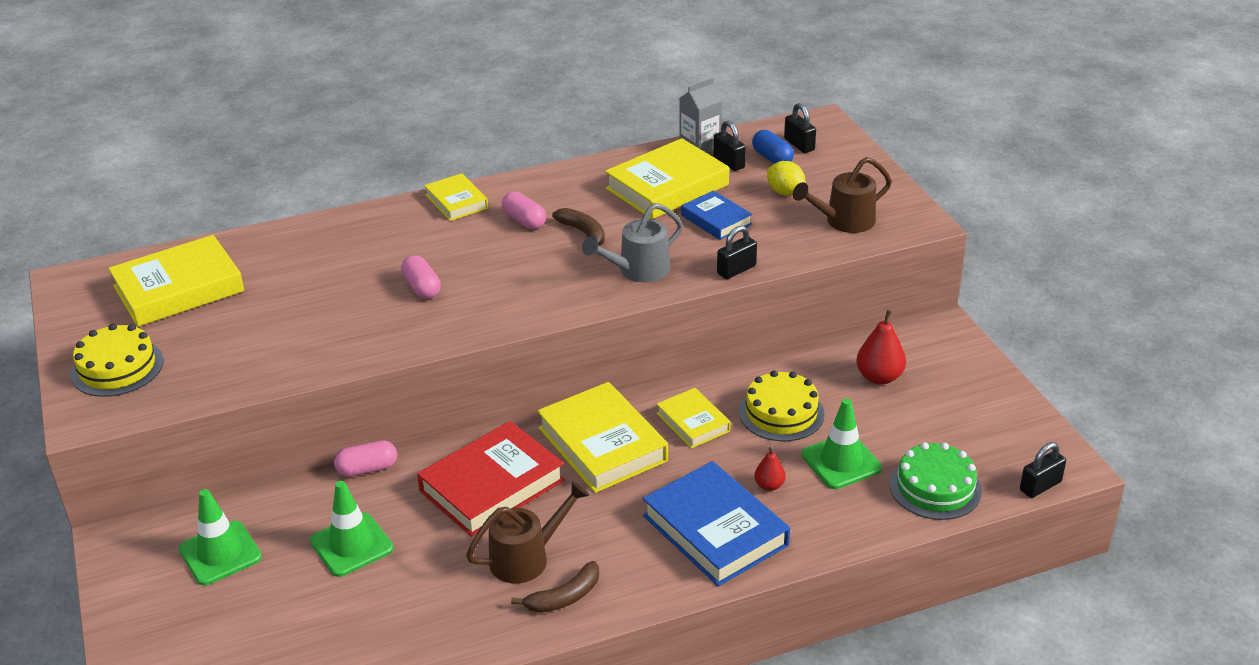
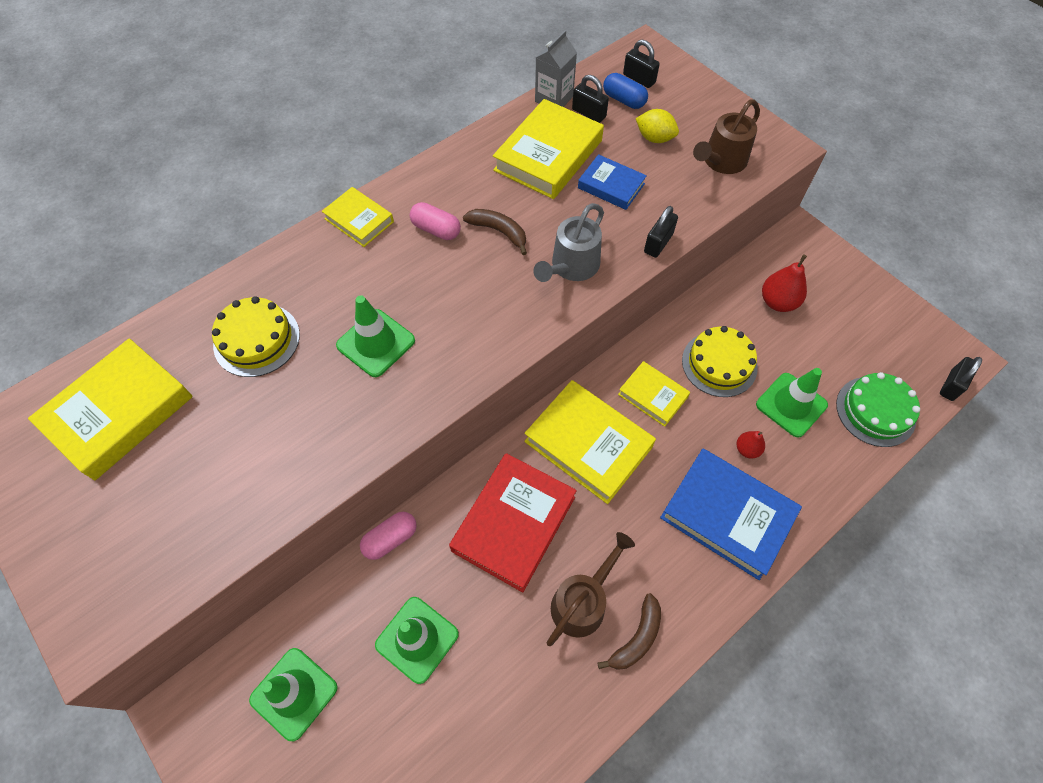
camera: 20 degrees left, 25 degrees up
yellow cake [71,324,163,397] -> yellow cake moved to [212,296,300,377]
pink capsule [401,255,441,299] -> green traffic cone [336,295,415,377]

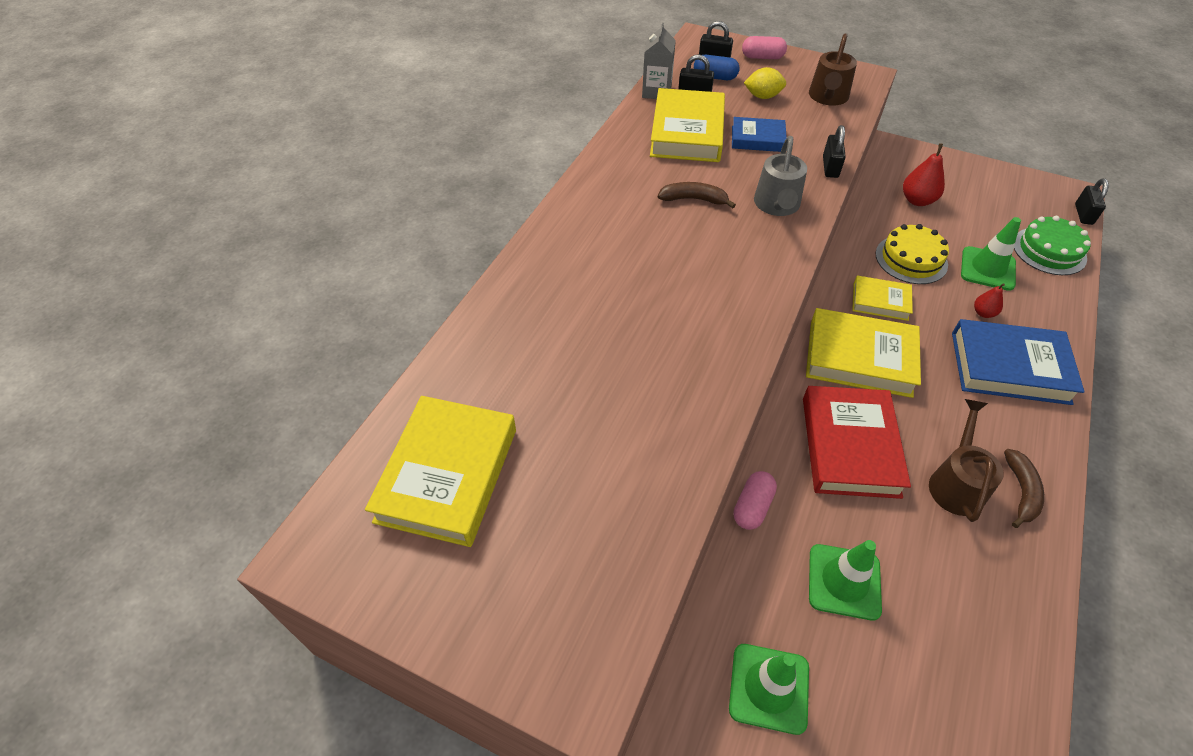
camera: 25 degrees left, 10 degrees down
yellow cake [212,296,300,377] -> none
yellow book [322,187,394,247] -> none
green traffic cone [336,295,415,377] -> none
pink capsule [410,202,461,240] -> pink capsule moved to [742,36,787,59]

